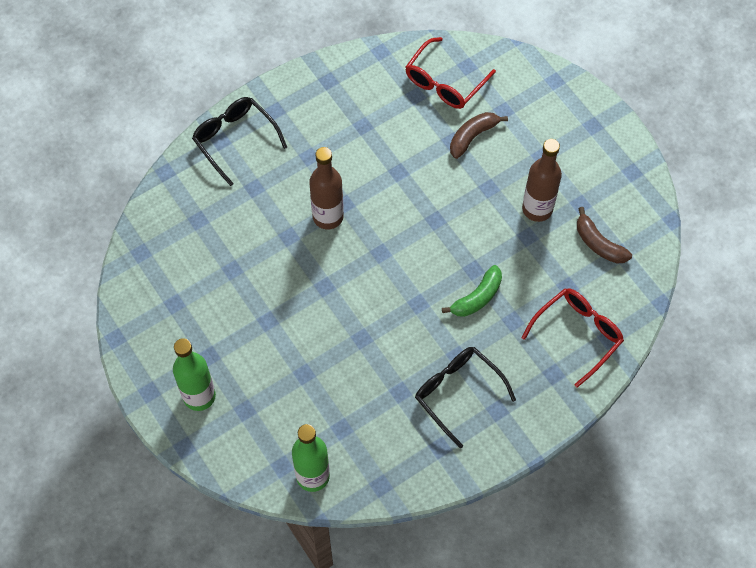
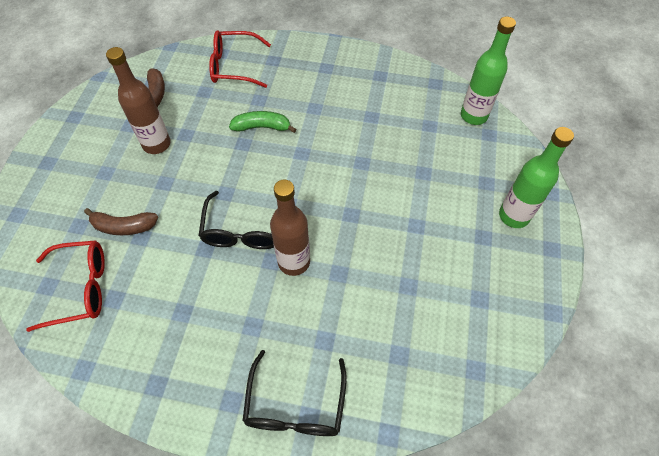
camera: 135 degrees left, 5 degrees down
black glasses [415,347,516,448] -> black glasses moved to [199,191,274,249]

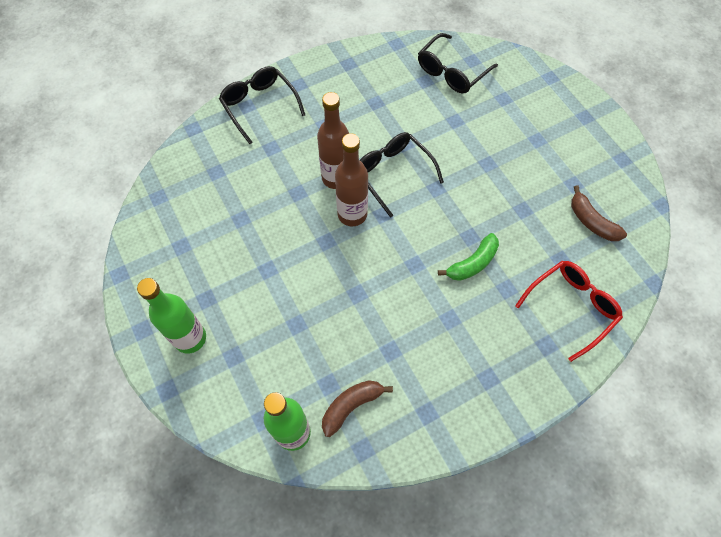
camera: 140 degrees right, 5 degrees up
red glasses [26,240,105,332] -> black glasses [418,33,498,93]
brown banana [84,208,158,235] -> brown banana moved to [322,380,393,437]
brown bottle [106,47,171,154] -> brown bottle moved to [335,133,368,226]

